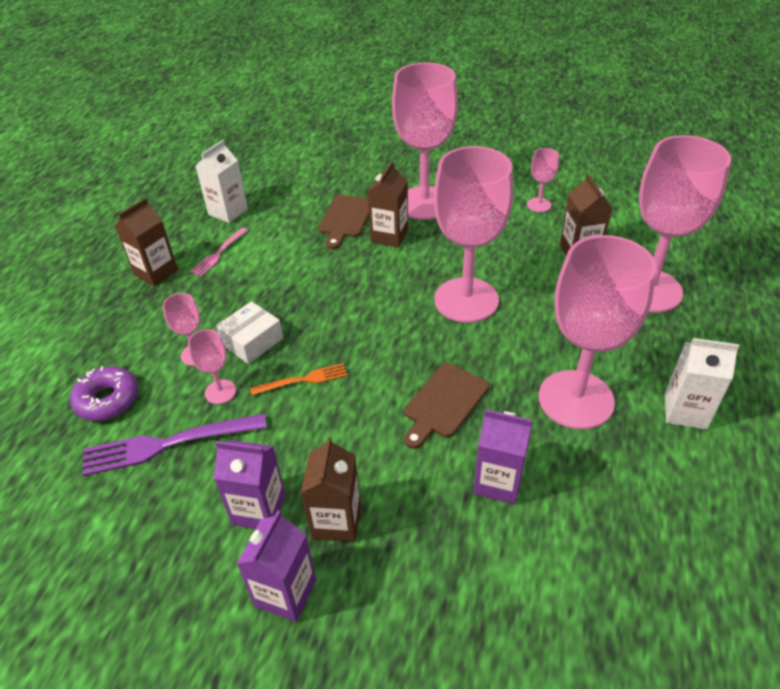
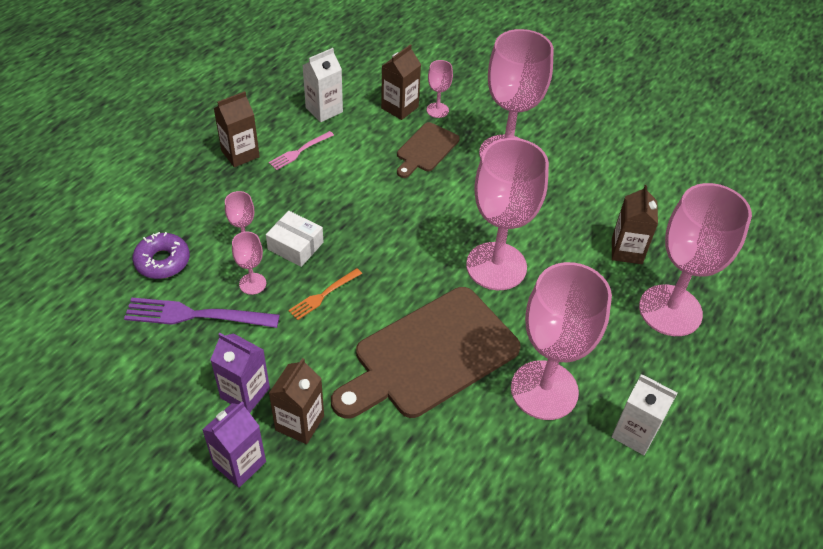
camera: 15 degrees right, 5 degrees up
white box [216,301,283,364] -> white box turned 60 degrees clockwise [266,211,323,267]
orange fork [250,363,347,395] -> orange fork turned 135 degrees clockwise [288,268,362,320]
brown carton [367,161,408,248] -> brown carton moved to [381,44,421,120]
brown cutting board [404,363,489,449] -> brown cutting board [331,287,521,419], size x1.99
purple carton [474,409,533,505] -> none
pink goblet [527,148,559,212] -> pink goblet moved to [427,60,453,118]

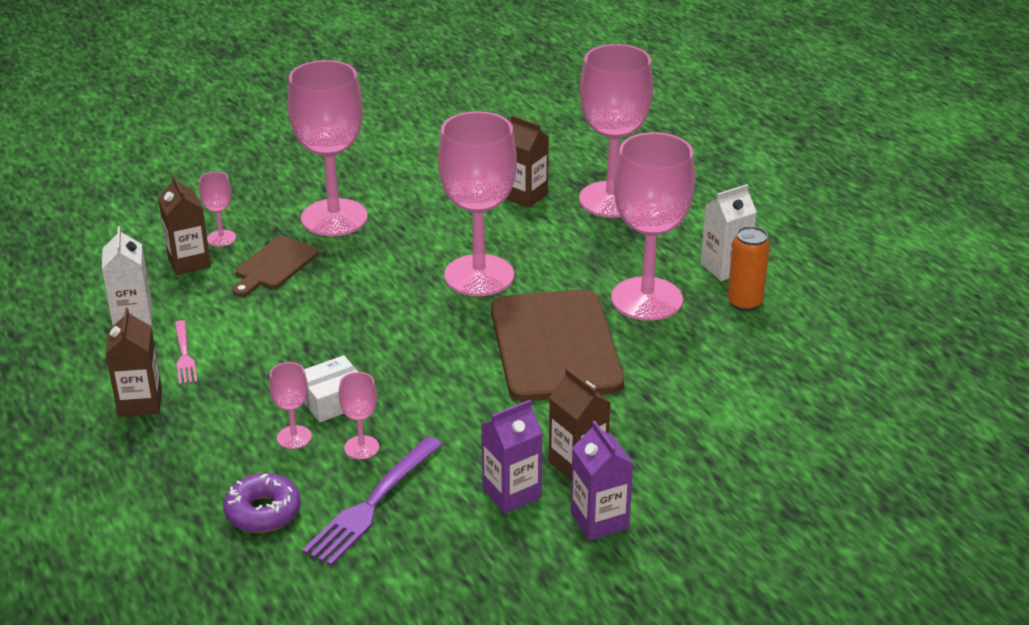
camera: 60 degrees left, 15 degrees down
orange fork [288,268,362,320] -> none
brown cutting board [397,122,460,178] -> brown cutting board turned 60 degrees clockwise [232,236,319,297]
none -> orange can [727,226,770,311]

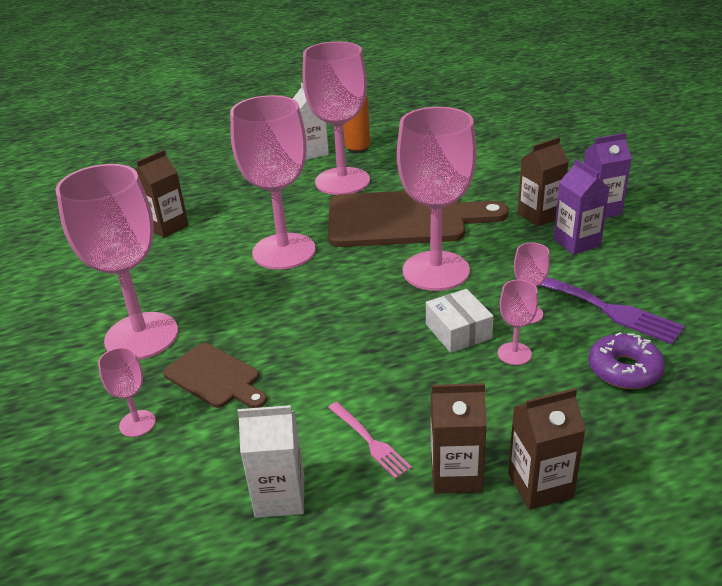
camera: 80 degrees left, 0 degrees up
brown carton [158,175,211,275] -> brown carton moved to [508,388,586,510]
pink fork [175,320,198,385] -> pink fork turned 60 degrees clockwise [328,402,412,479]
pink goblet [579,44,653,217] -> pink goblet moved to [397,107,476,291]

